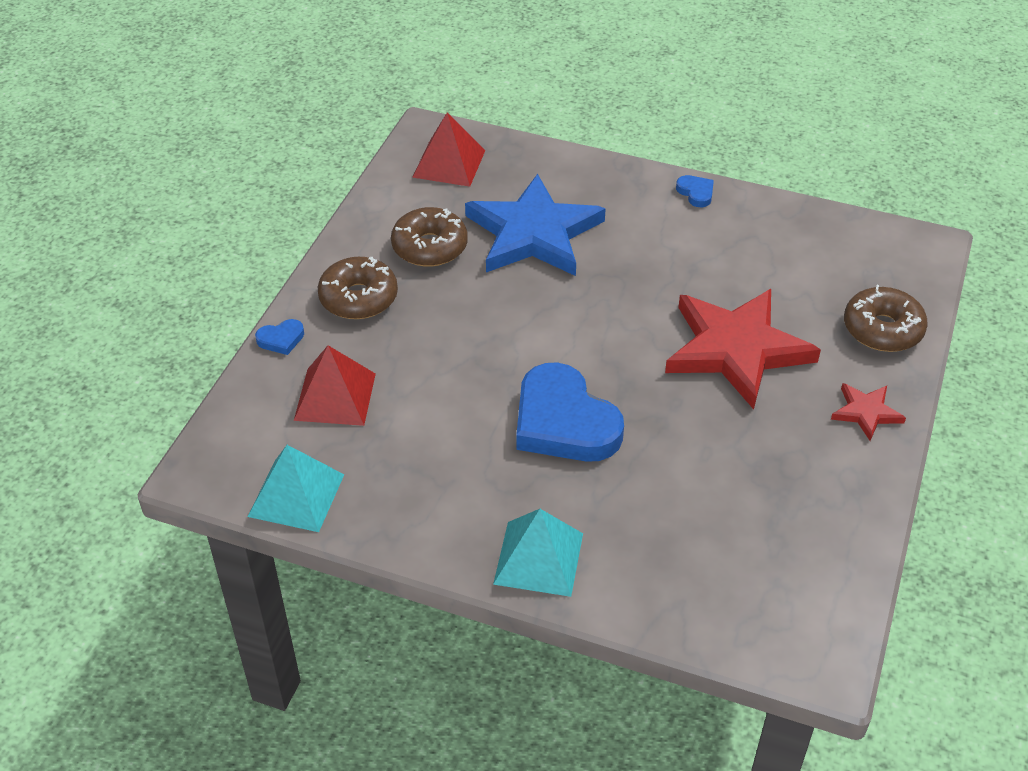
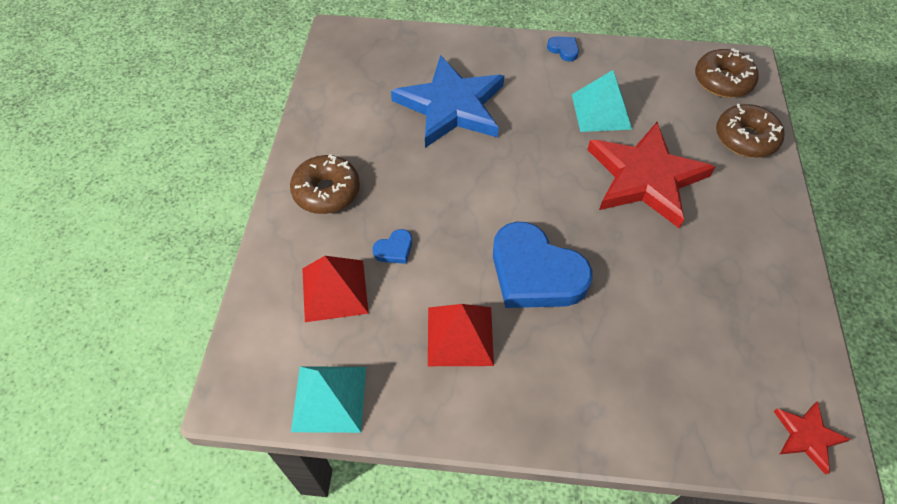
camera: 15 degrees left, 10 degrees up
blue heart [255,319,304,355] -> blue heart moved to [373,229,412,264]
brown donut [391,207,468,267] -> brown donut moved to [695,48,759,98]
red pyramid [412,113,485,187] -> red pyramid moved to [428,304,494,366]
turquoise pyramid [493,509,583,597] -> turquoise pyramid moved to [572,70,632,132]
red star [831,383,906,441] -> red star moved to [774,401,850,475]

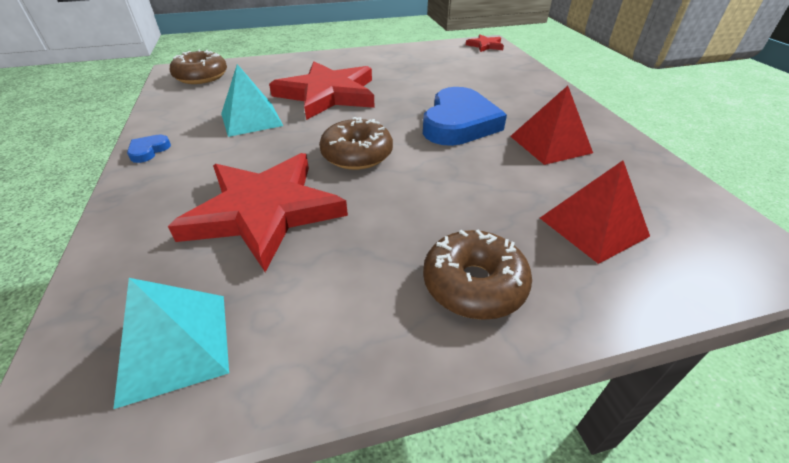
camera: 110 degrees left, 15 degrees down
turquoise pyramid [291,366,366,433] -> turquoise pyramid moved to [114,278,229,409]
blue heart [373,229,412,264] -> none
blue star [391,55,504,148] -> red star [168,153,348,272]
brown donut [716,104,785,158] -> brown donut moved to [319,117,393,170]

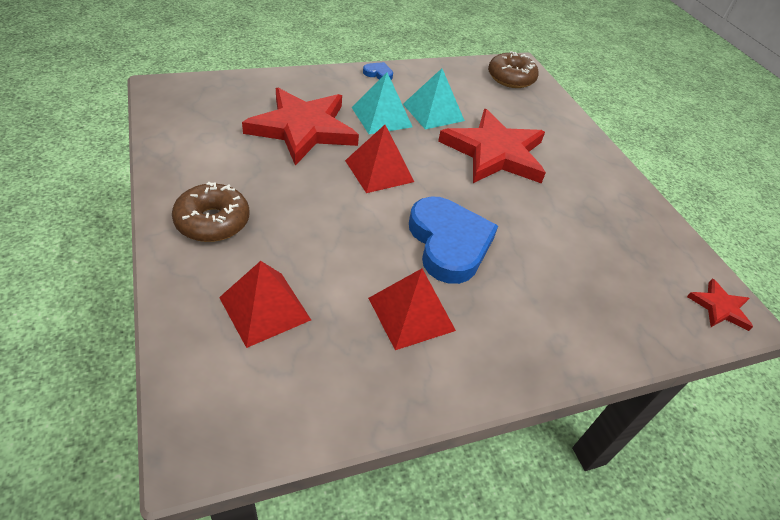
camera: 80 degrees right, 5 degrees up
turquoise pyramid [114,278,229,409] -> turquoise pyramid moved to [351,72,413,134]
brown donut [319,117,393,170] -> red pyramid [345,125,414,193]
blue heart [423,87,507,146] -> blue heart turned 120 degrees counterclockwise [409,196,498,284]

